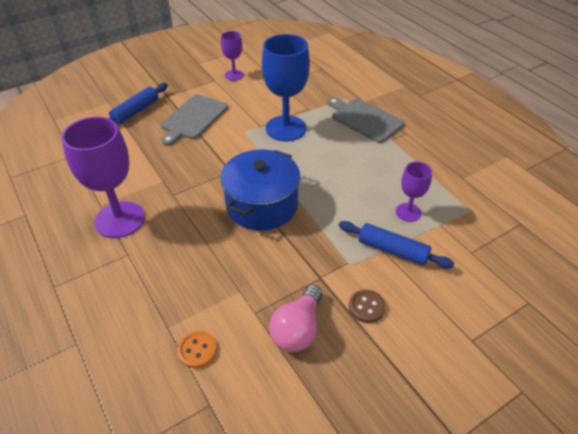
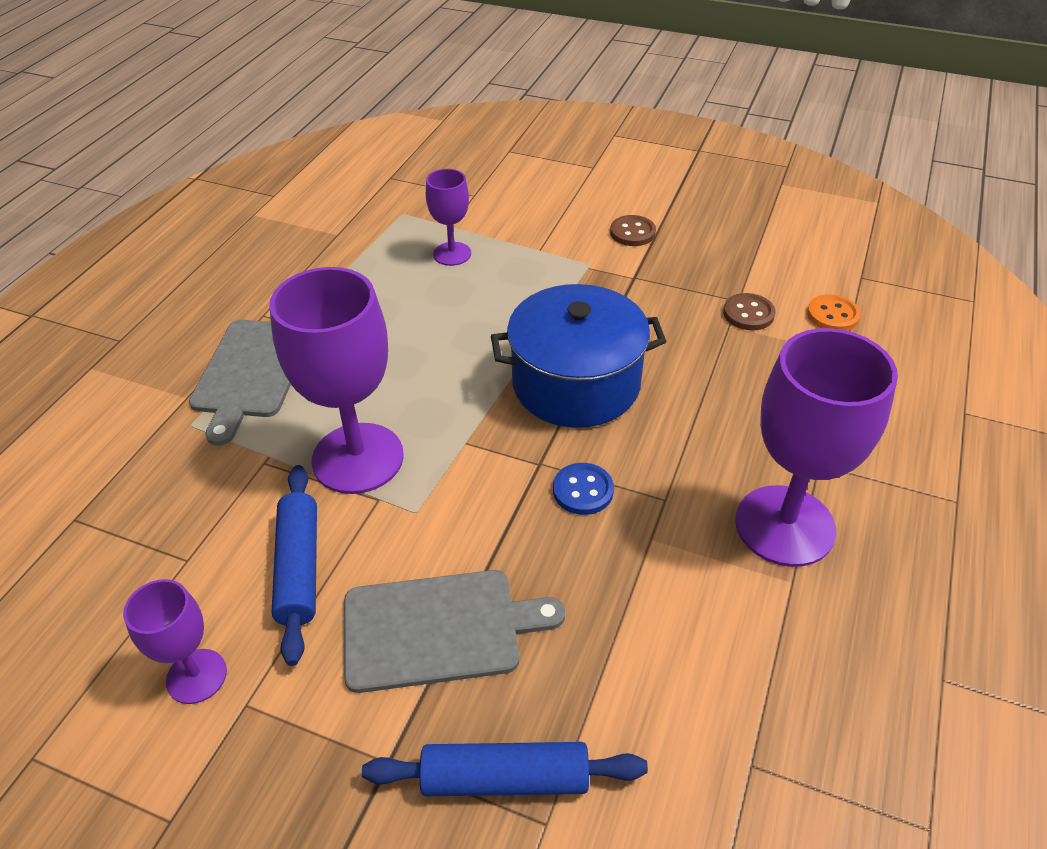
camera: 125 degrees left, 0 degrees up
blue goblet [262,34,310,141] -> purple goblet [269,267,404,494]
pink light bulb [269,285,322,352] -> none
blue rolling pin [338,221,454,268] -> blue rolling pin moved to [271,465,317,666]
none -> blue button [553,463,614,515]
none -> brown button [723,293,775,330]

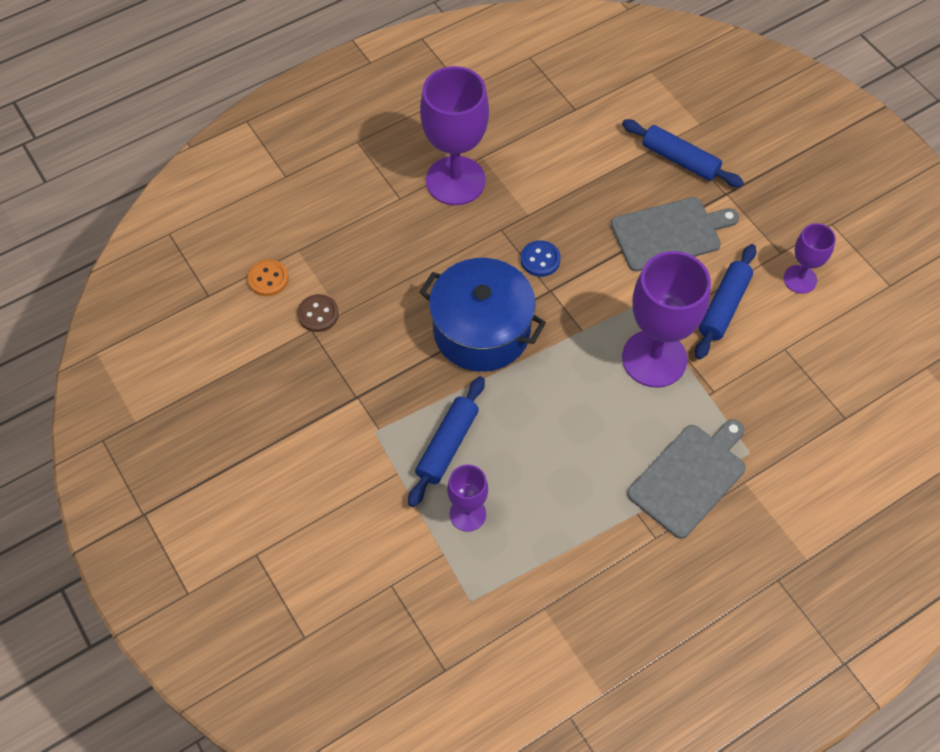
camera: 145 degrees left, 15 degrees up
grey cutting board [344,570,565,693] -> grey cutting board turned 135 degrees clockwise [611,197,739,272]
brown button [610,215,656,246] -> none
none -> blue rolling pin [408,376,485,507]

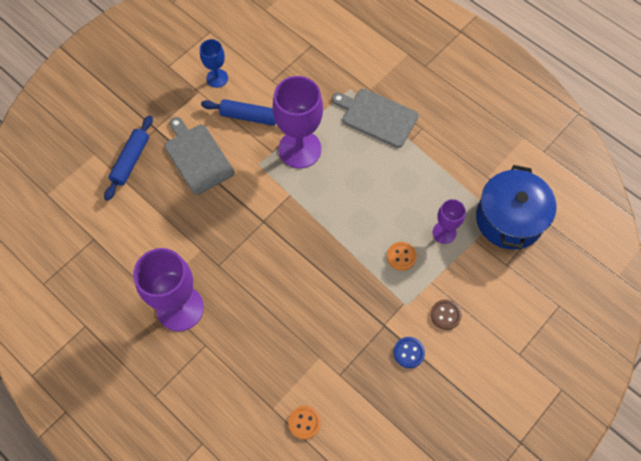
camera: 105 degrees left, 5 degrees up
brown button [297,294,339,332] -> brown button moved to [431,299,462,330]
blue rolling pin [408,376,485,507] -> orange button [387,242,417,271]
blue pot [420,258,546,372] -> blue pot moved to [476,165,556,250]
blue button [520,240,561,277] -> blue button moved to [393,337,425,368]
purple goblet [784,223,836,294] -> blue goblet [200,39,228,88]

